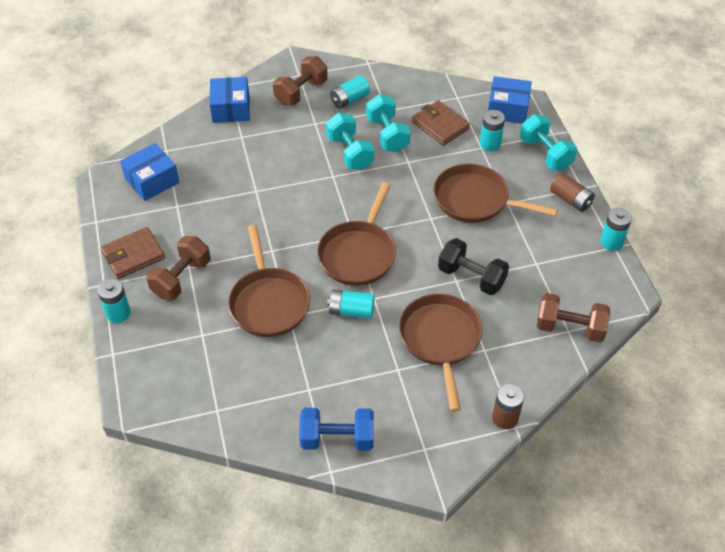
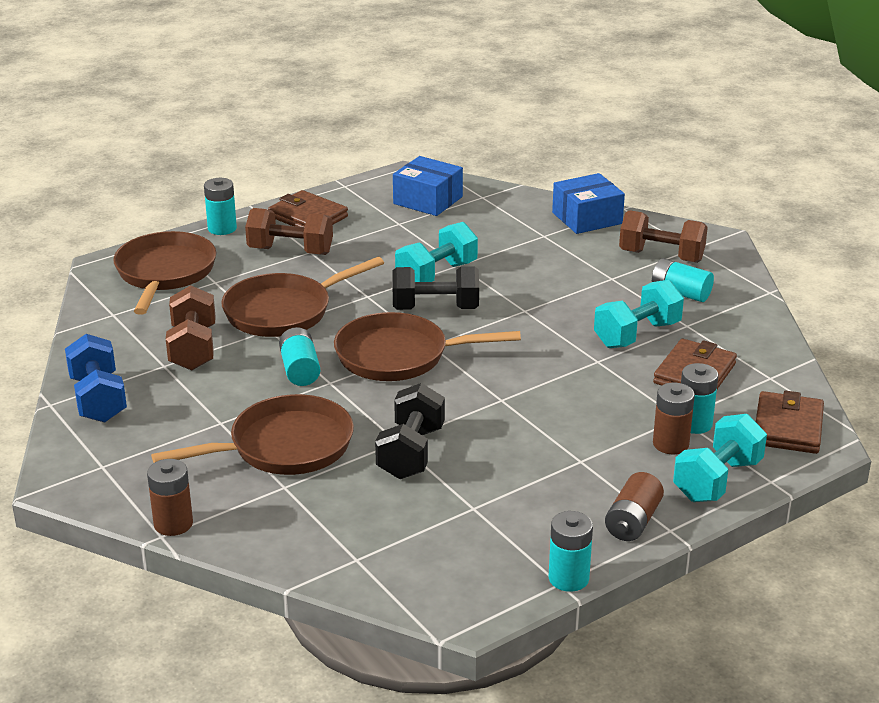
camera: 70 degrees right, 20 degrees down
turquoise dumbbell [326,113,374,170] -> turquoise dumbbell moved to [395,222,478,282]
brown pan [433,164,558,223] -> brown pan moved to [113,231,216,315]
blue box [488,76,532,124] -> brown wallet [756,390,824,454]
brown dumbbell [537,293,610,342] -> brown dumbbell moved to [166,285,216,370]
none -> black dumbbell [393,266,479,310]
none -> brown battery [653,383,695,454]

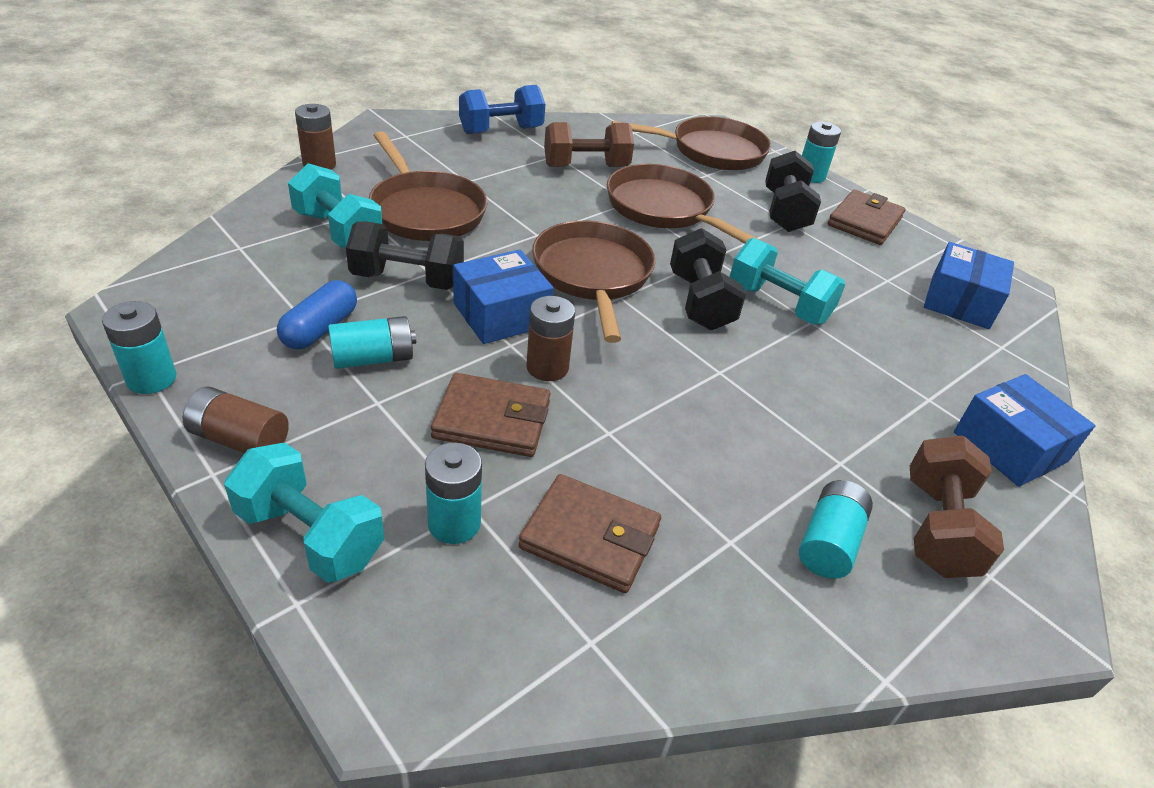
camera: 80 degrees right, 10 degrees up
brown dumbbell [245,208,333,255] -> black dumbbell [765,151,821,232]
turquoise battery [279,327,320,386] -> turquoise battery moved to [328,316,416,369]
turquoise dumbbell [594,280,684,348] -> turquoise dumbbell moved to [288,163,382,248]
brown battery [653,383,695,454] -> brown battery moved to [527,296,575,381]
brown wallet [756,390,824,454] -> brown wallet moved to [431,373,550,457]
none -> blue capsule [277,280,357,350]
none -> blue box [453,250,554,344]

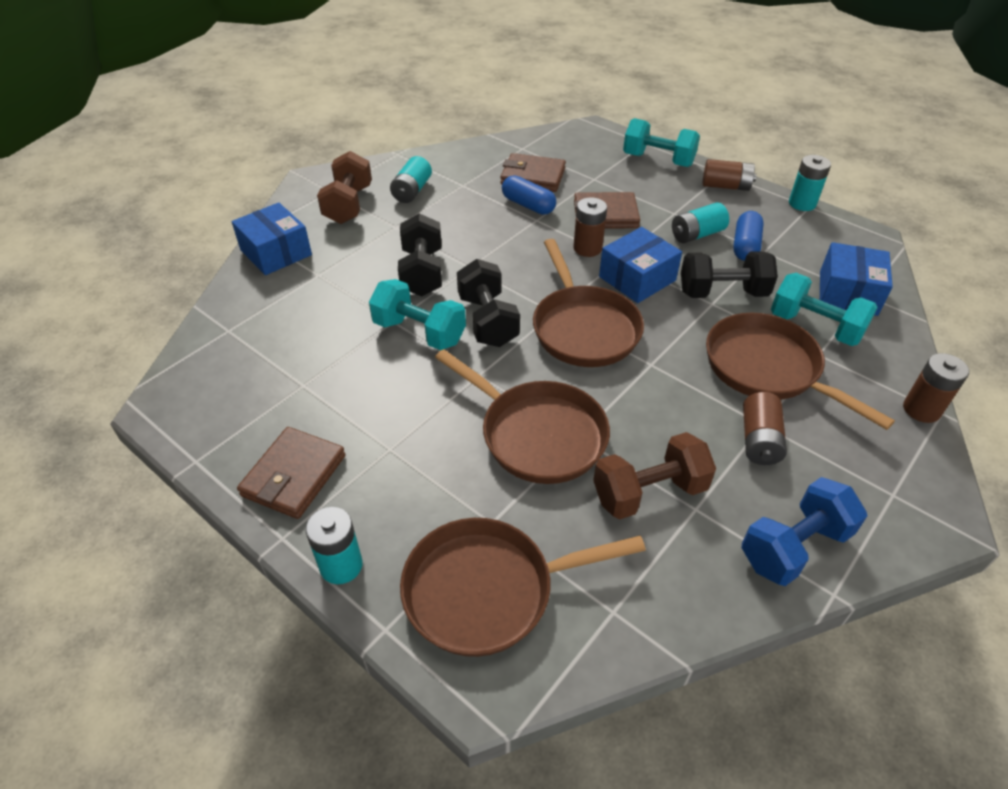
camera: 175 degrees right, 5 degrees up
turquoise battery [425,442,482,544] -> none
black dumbbell [765,151,821,232] -> black dumbbell moved to [398,213,442,296]
blue box [924,242,1014,329] -> blue box moved to [820,242,893,316]
none -> blue capsule [502,175,556,215]
none -> brown battery [743,392,787,465]

